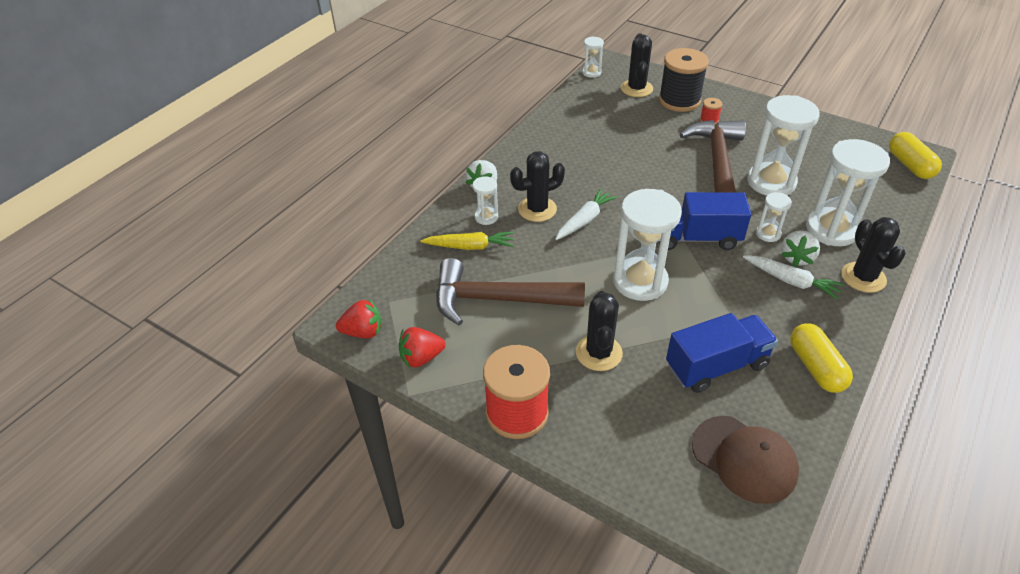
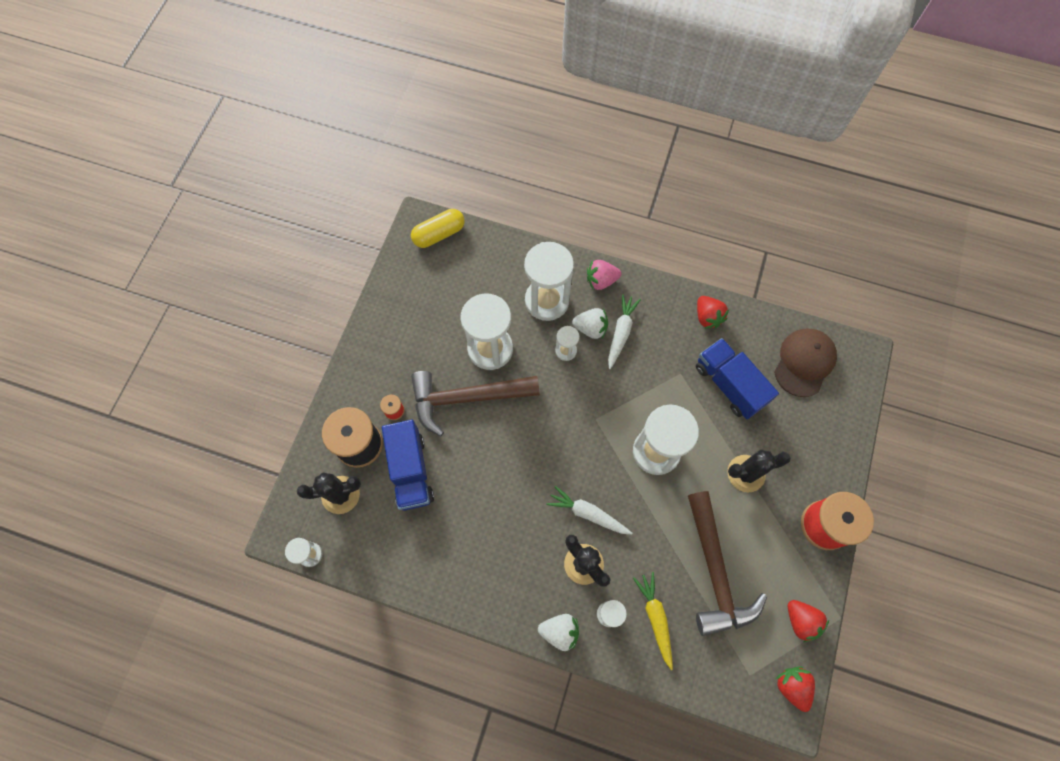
camera: 105 degrees left, 25 degrees up
blue truck [668,192,751,250] -> blue truck moved to [382,420,434,511]
yellow capsule [790,323,853,393] -> red strawberry [697,296,729,329]
black cactus [841,217,906,293] -> pink strawberry [587,260,621,290]

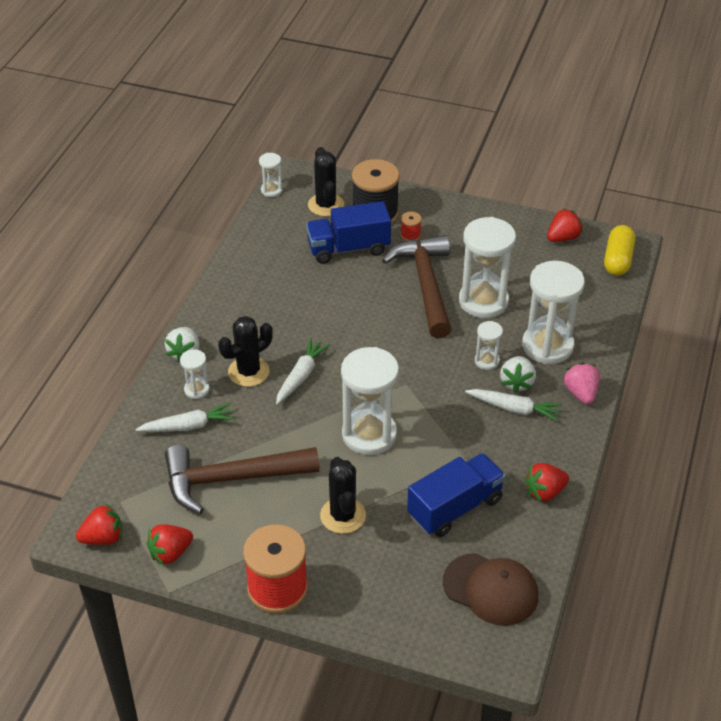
camera: 90 degrees right, 25 degrees down
yellow capsule [411,209,465,248] -> yellow capsule turned 45 degrees clockwise [604,225,635,276]
yellow carrot [633,572,673,670] -> white carrot [135,403,235,432]
none -> red strawberry [547,208,583,242]

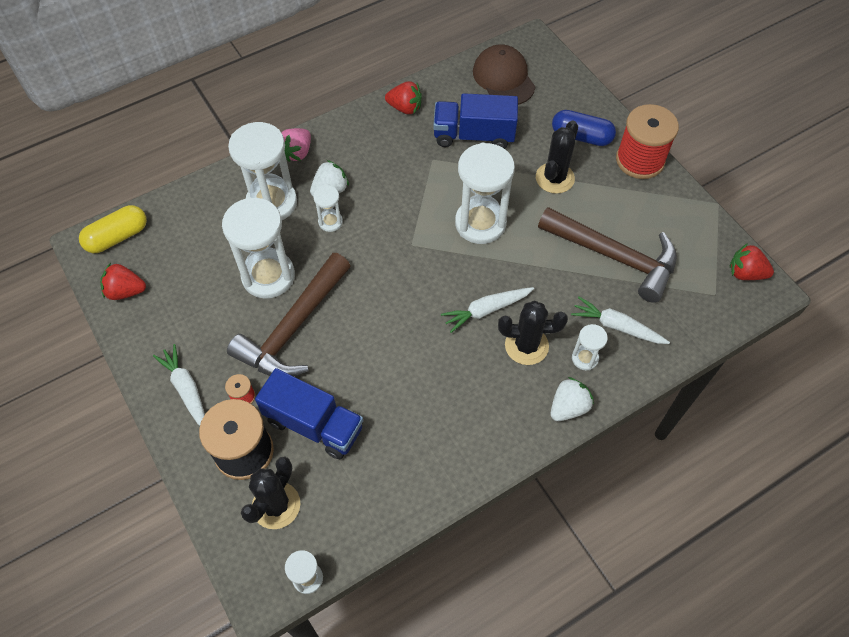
camera: 140 degrees left, 15 degrees up
red strawberry [147,524,193,565] -> none
white carrot [465,389,562,422] -> white carrot moved to [153,344,205,426]
none -> blue capsule [552,110,616,146]

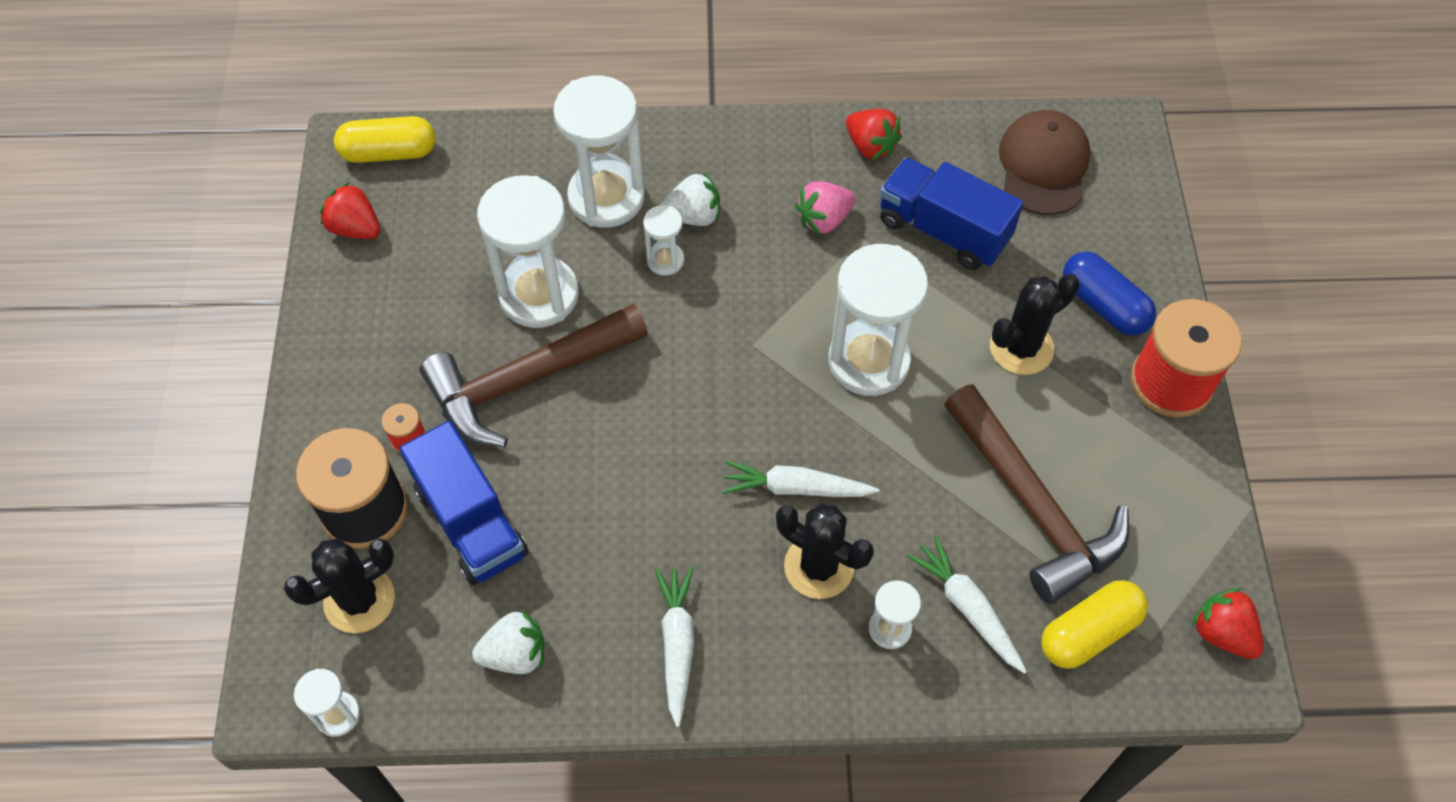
camera: 30 degrees right, 0 degrees up
white carrot [153,344,205,426] -> white carrot moved to [655,566,694,727]
pink strawberry [281,128,311,162] -> pink strawberry moved to [795,181,855,235]
white strawberry [551,377,594,421] -> white strawberry moved to [472,609,545,674]
none -> yellow capsule [1041,580,1148,669]

